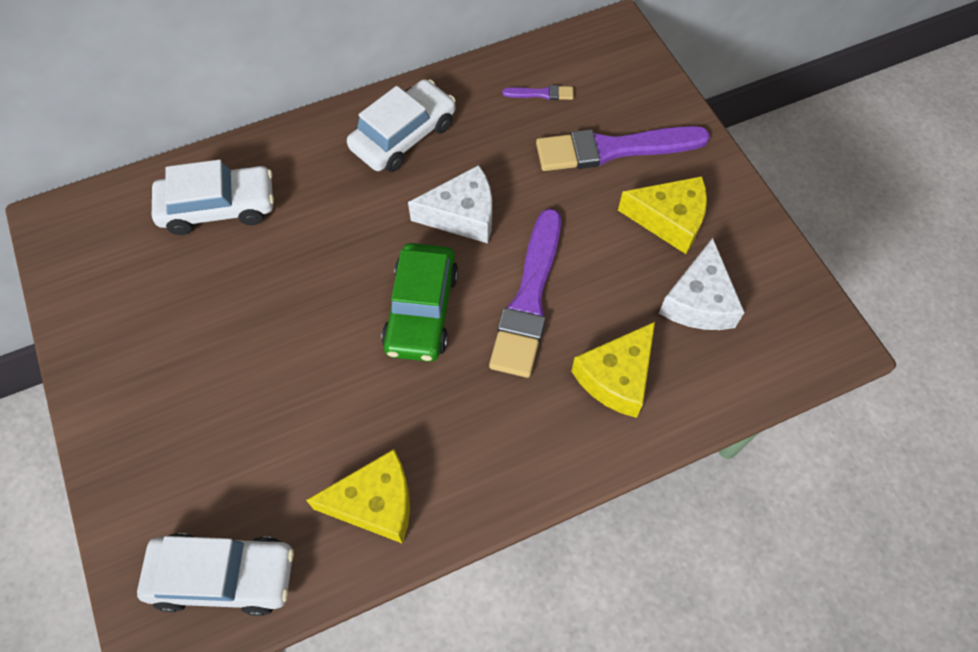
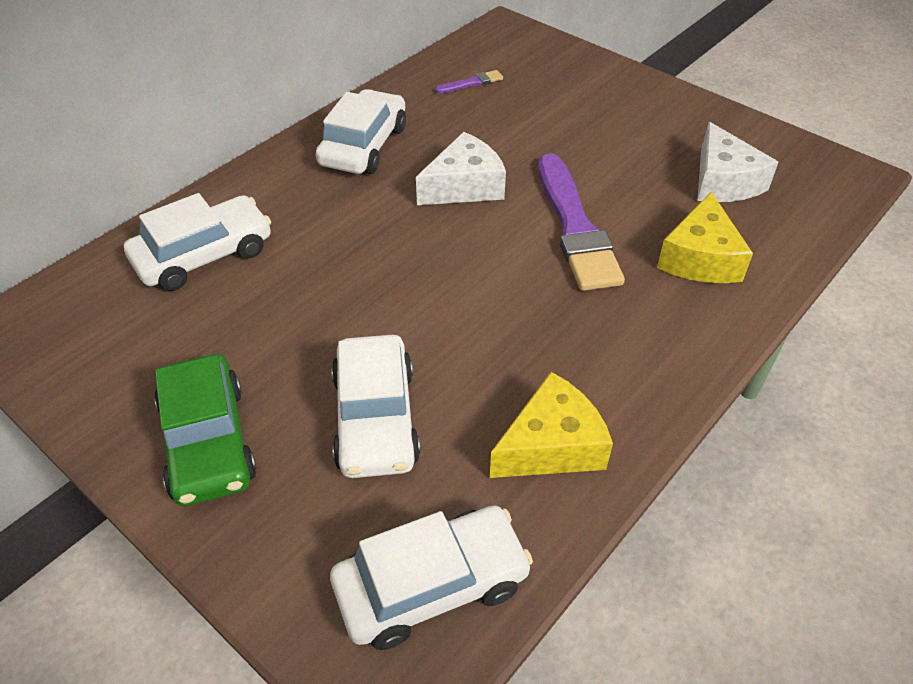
camera: 25 degrees left, 15 degrees down
green car [381,243,459,362] -> green car moved to [154,354,257,506]
purple brush [536,126,710,171] -> none
yellow cheese [618,176,707,254] -> none
none -> white car [331,335,420,478]

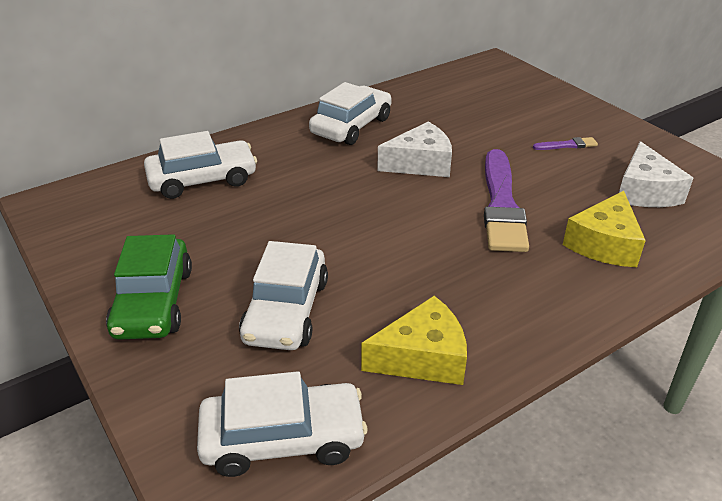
camera: 15 degrees right, 10 degrees down
purple brush [435,70,503,94] -> purple brush moved to [533,137,598,150]

